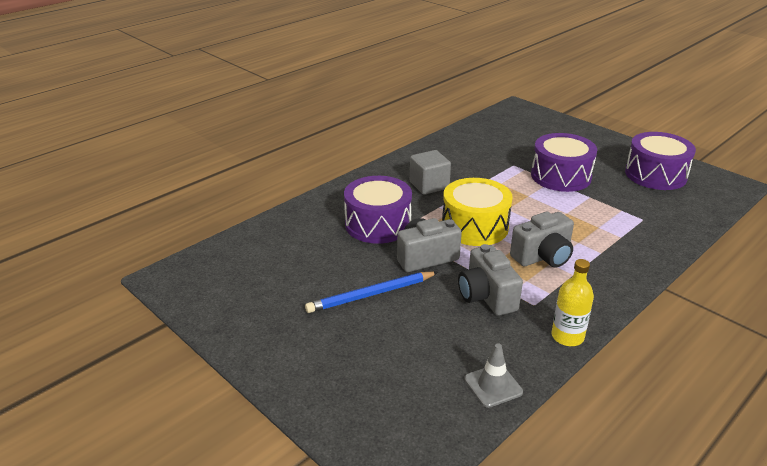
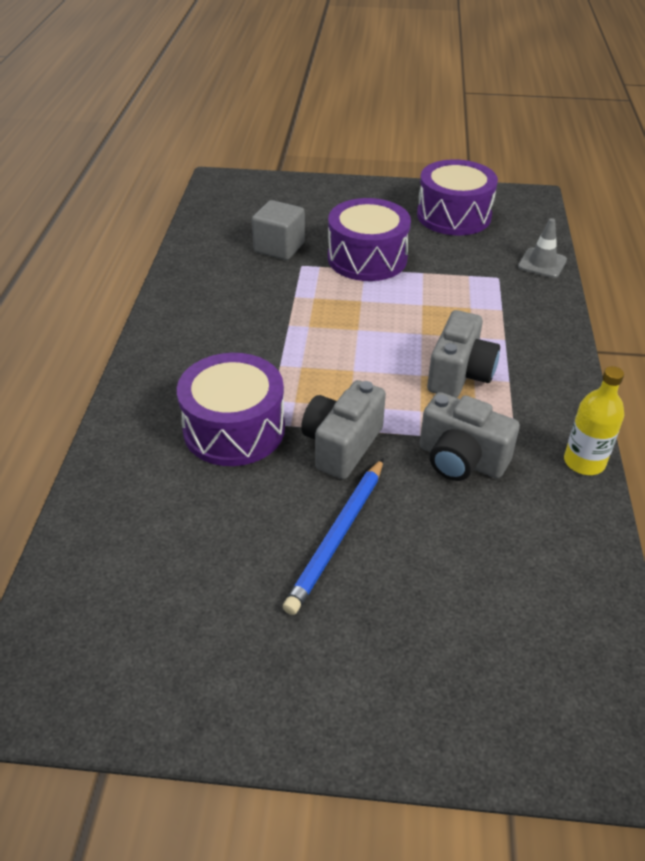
camera: 40 degrees left, 10 degrees up
grey cube [410,150,451,195] -> grey cube moved to [252,200,305,260]
yellow drum [442,178,513,246] -> none
grey traffic cone [464,343,523,408] -> grey traffic cone moved to [518,218,567,278]

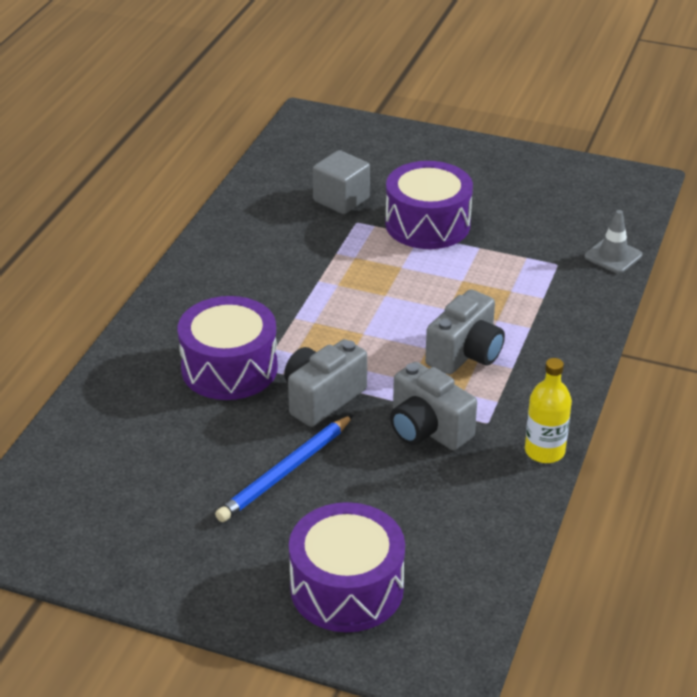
camera: 15 degrees right, 5 degrees down
purple drum [417,159,498,236] -> purple drum moved to [289,502,405,632]

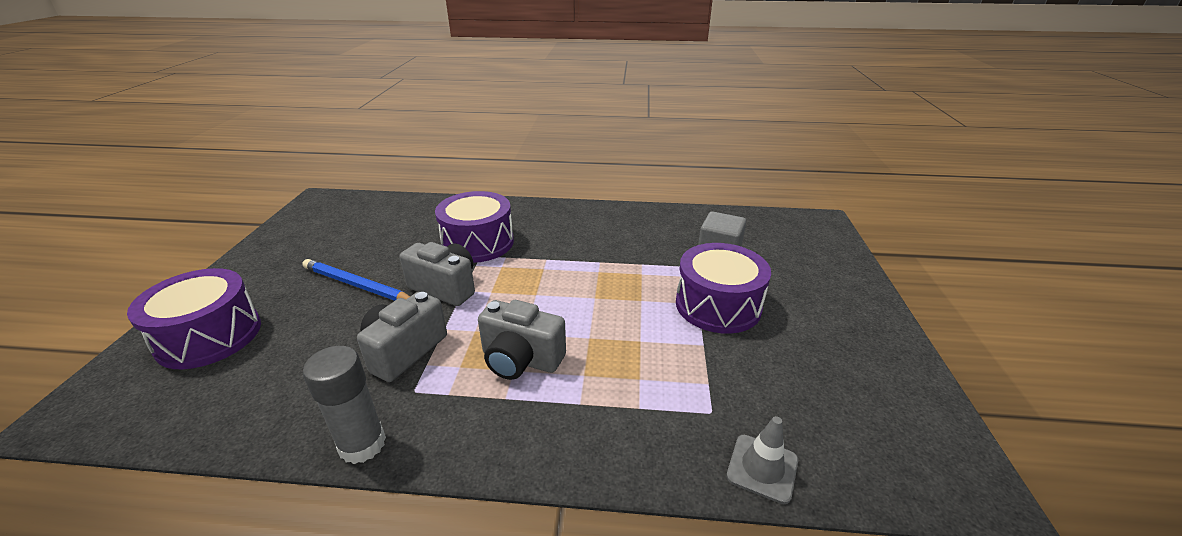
camera: 75 degrees right, 5 degrees down
yellow bottle [525,358,572,463] -> grey glue stick [303,346,386,464]

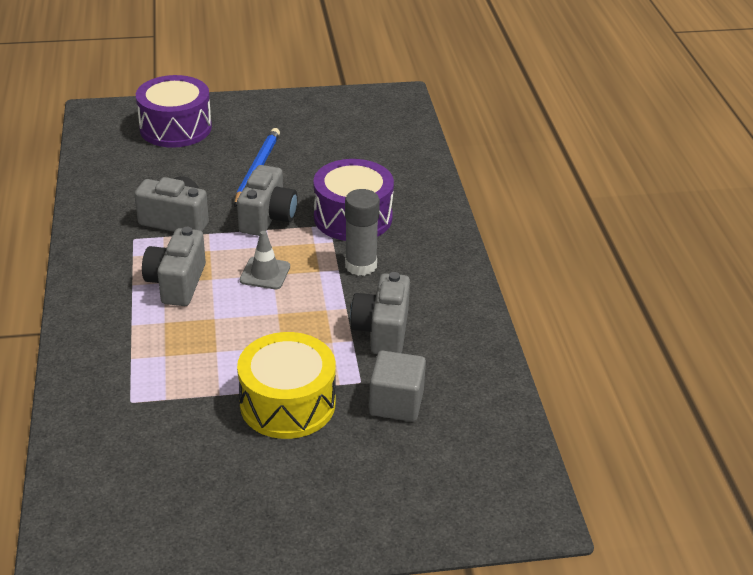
camera: 75 degrees right, 5 degrees up
grey glue stick [303,346,386,464] -> grey glue stick moved to [345,189,380,276]
purple drum [676,243,771,334] -> yellow drum [237,332,336,439]
grey traffic cone [726,416,798,504] -> grey traffic cone moved to [240,231,290,289]
none -> grey camera [350,272,410,354]

